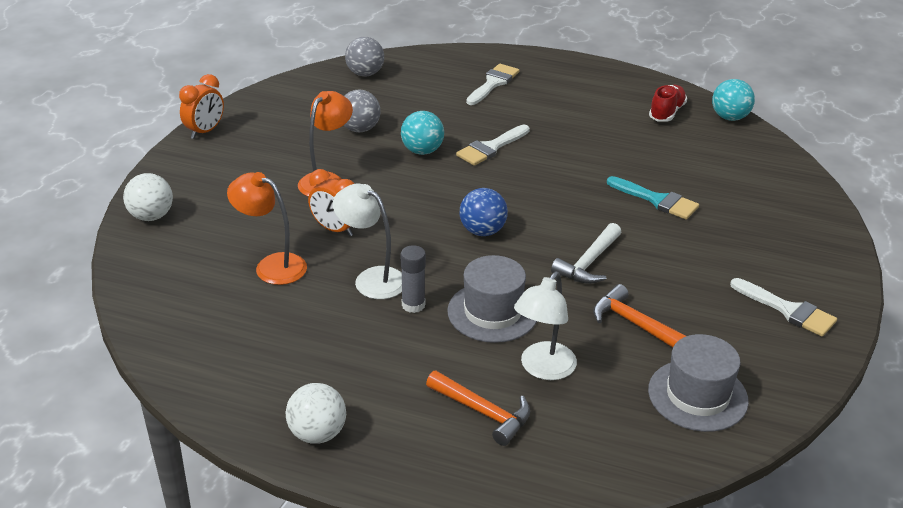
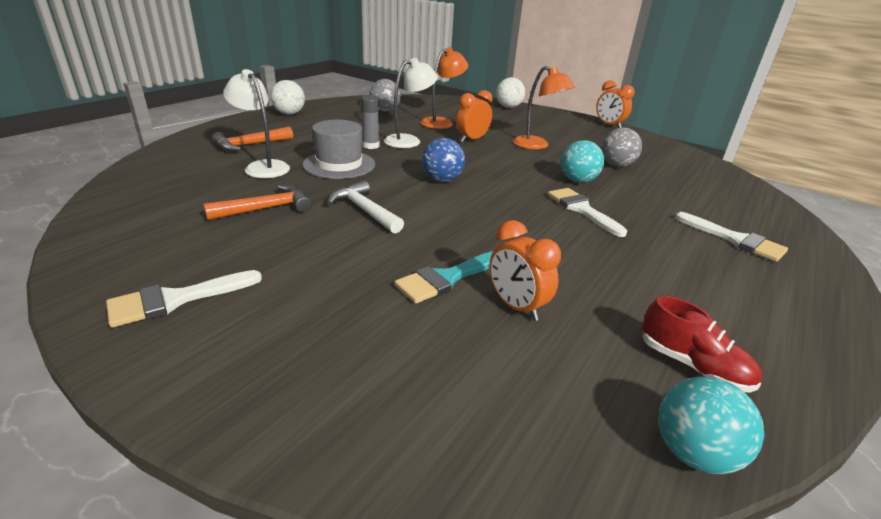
camera: 105 degrees right, 5 degrees down
grey ball [345,37,384,76] -> grey ball moved to [370,79,401,112]
grey hat [648,334,749,432] -> none
none -> orange clock [489,220,561,321]

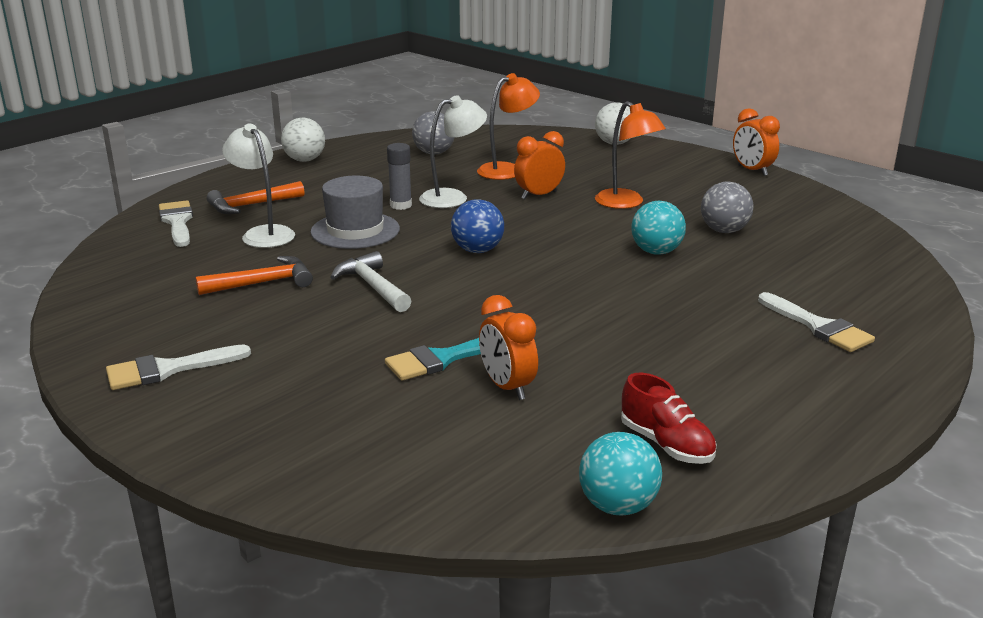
camera: 10 degrees right, 5 degrees down
white brush [548,188,627,237] -> white brush moved to [159,200,193,247]

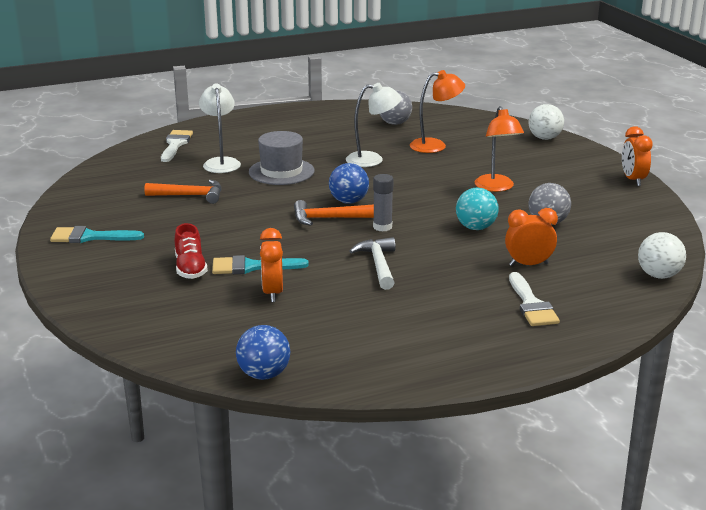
camera: 25 degrees right, 0 degrees up
white brush [106,344,251,390] -> turquoise brush [50,226,144,243]
orange hammer [206,181,305,214] -> orange hammer moved to [294,200,374,226]
white ball [281,118,325,162] -> white ball moved to [638,232,686,279]
white hammer [330,251,411,312] -> white hammer moved to [350,237,395,290]
grey glue stick [387,143,412,210] -> grey glue stick moved to [373,174,394,231]
orange clock [514,131,565,199] -> orange clock moved to [505,208,558,266]
turquoise ball [579,432,662,516] -> blue ball [236,325,290,380]
red shoe [621,373,717,464] -> red shoe moved to [175,223,208,279]

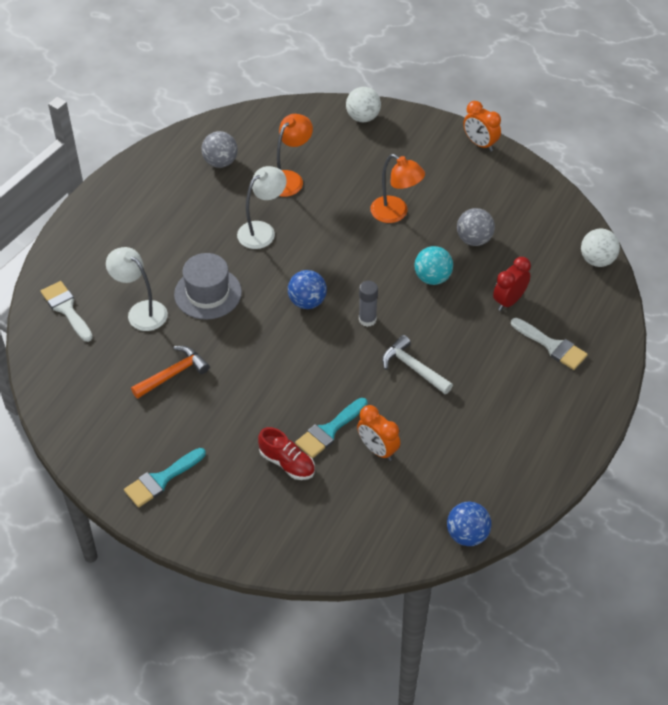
camera: 40 degrees left, 25 degrees up
orange hammer [294,200,374,226] -> none
orange clock [505,208,558,266] -> red clock [493,257,531,311]

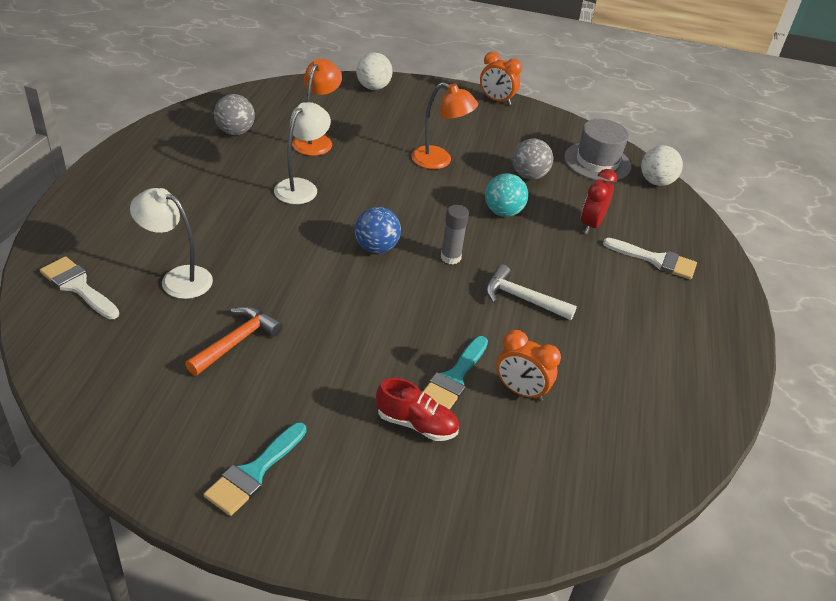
camera: 20 degrees left, 10 degrees down
grey hat [174,253,242,320] -> grey hat moved to [564,119,631,181]
blue ball [447,502,492,546] -> none

